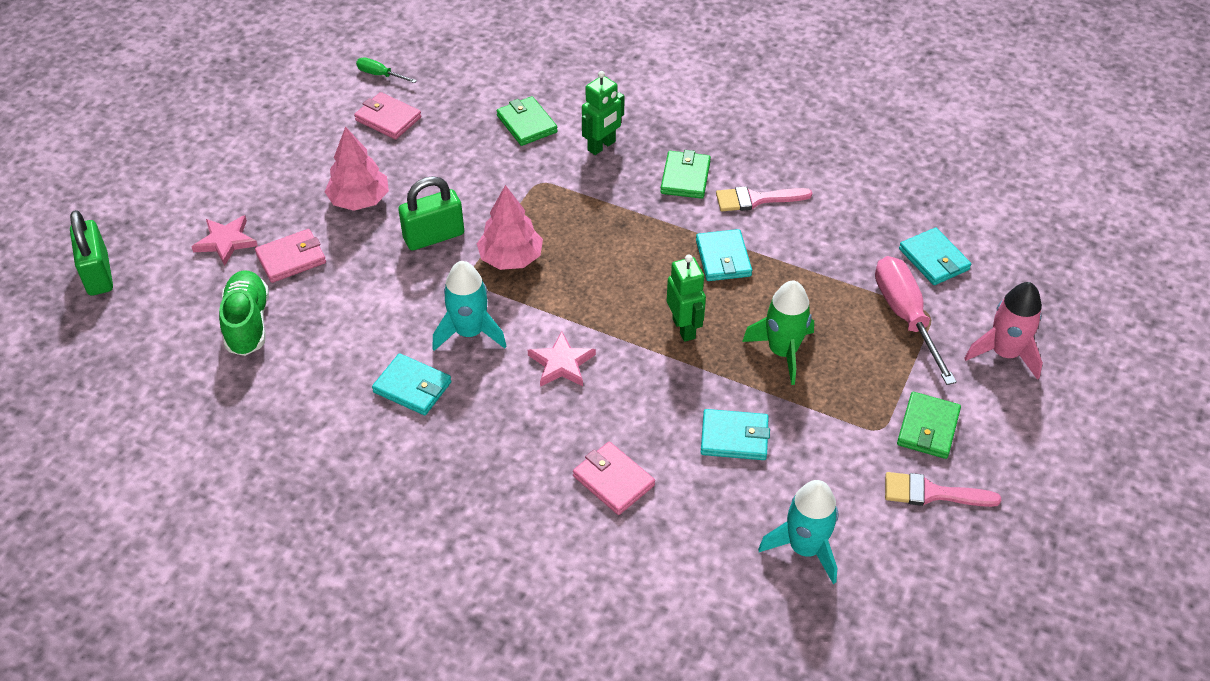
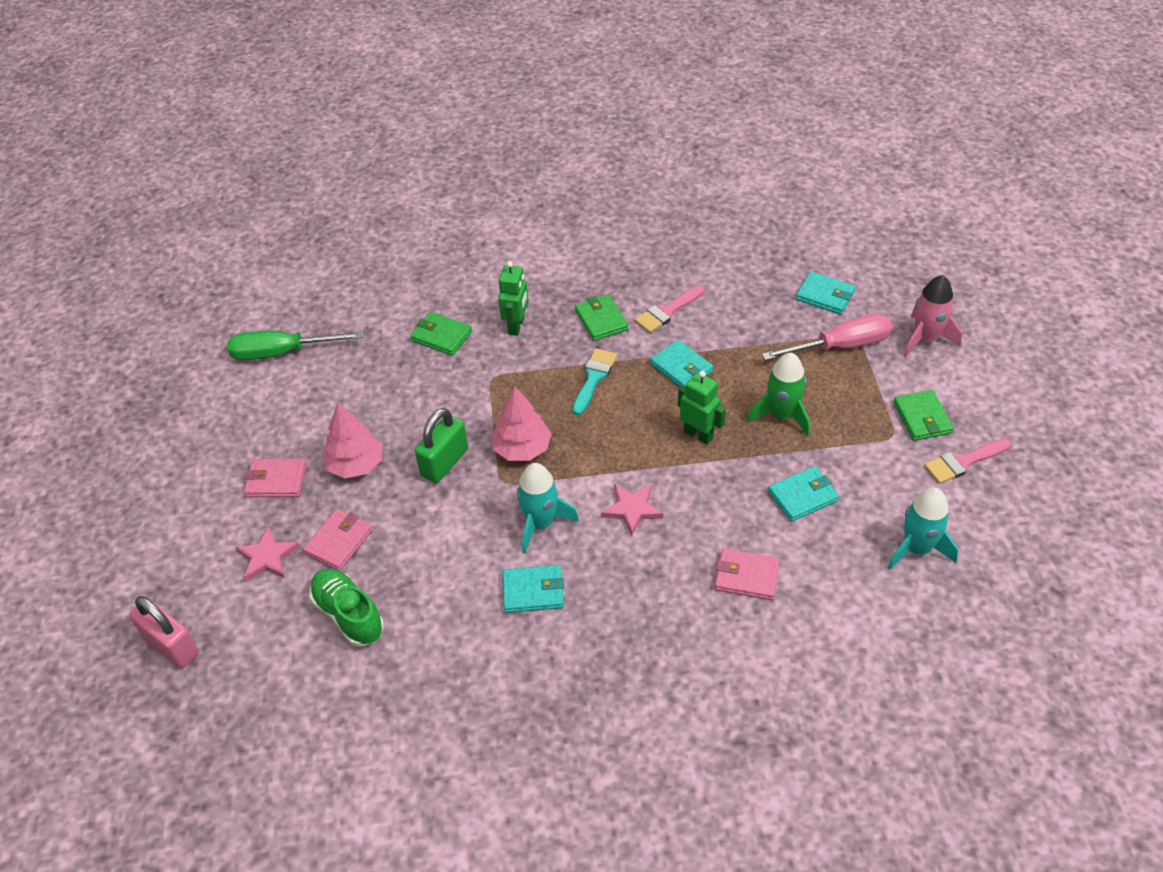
camera: 30 degrees left, 0 degrees up
green padlock [70,210,113,296] -> pink padlock [130,596,199,669]
pink wallet [354,92,422,140] -> pink wallet moved to [244,459,306,497]
green screwdriver [356,57,417,83] -> green screwdriver [227,330,363,361], size x2.05
pink screwdriver [875,256,957,385] -> pink screwdriver turned 120 degrees clockwise [762,314,893,360]
none -> turquoise brush [572,348,617,415]

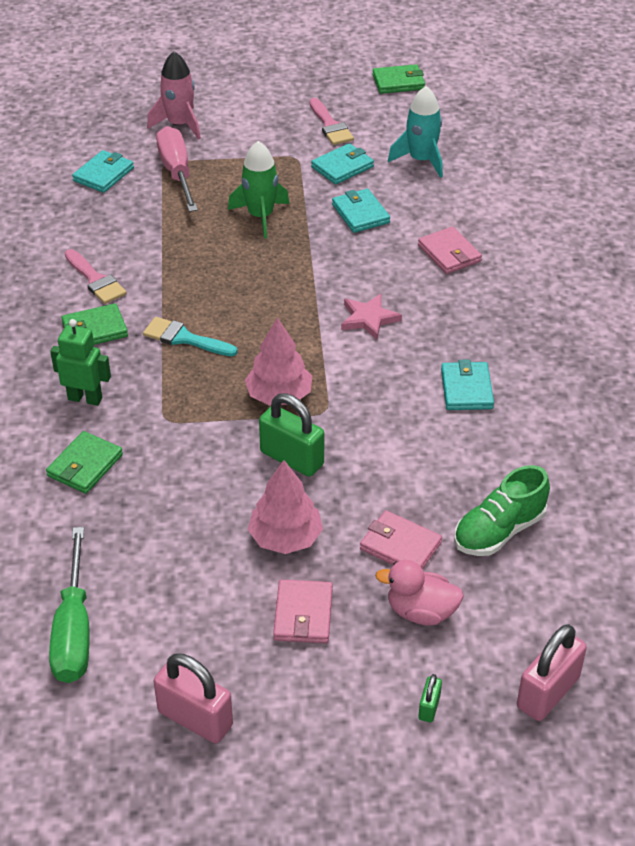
camera: 90 degrees left, 5 degrees down
pink star [235,527,300,582] -> pink duck [375,560,464,625]
turquoise rocket [517,463,579,553] -> none
turquoise wallet [650,340,713,387] -> turquoise wallet moved to [311,143,374,185]
green robot [678,371,726,445] -> none
pink wallet [715,548,780,600] -> pink wallet turned 45 degrees counterclockwise [418,227,482,274]
green wallet [893,390,954,441] -> green wallet moved to [373,64,425,94]
none -> pink padlock [153,653,233,744]
none -> green padlock [418,674,442,722]

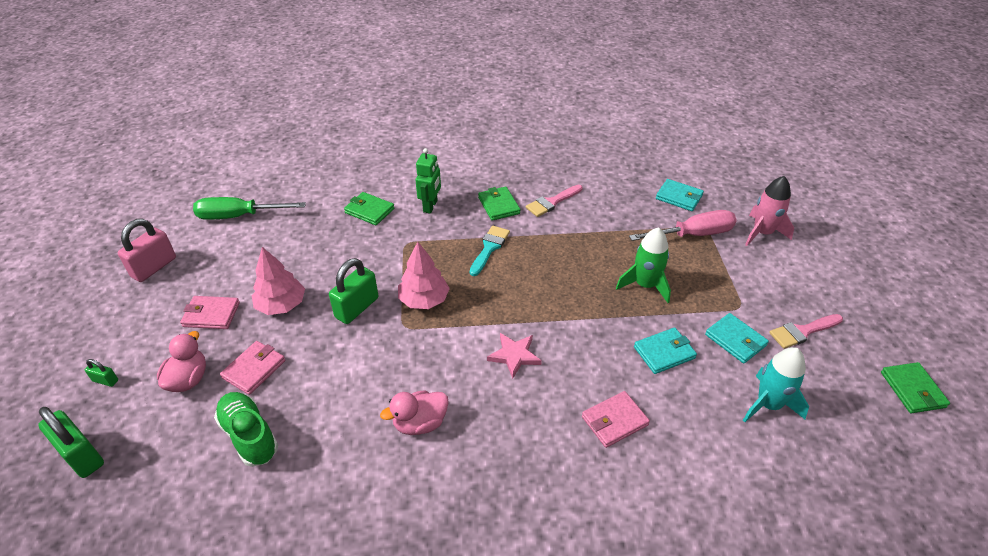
camera: 90 degrees right, 0 degrees up
turquoise wallet [441,359,494,410] -> pink duck [380,391,449,435]
pink padlock [517,624,587,721] -> green padlock [38,407,104,478]

